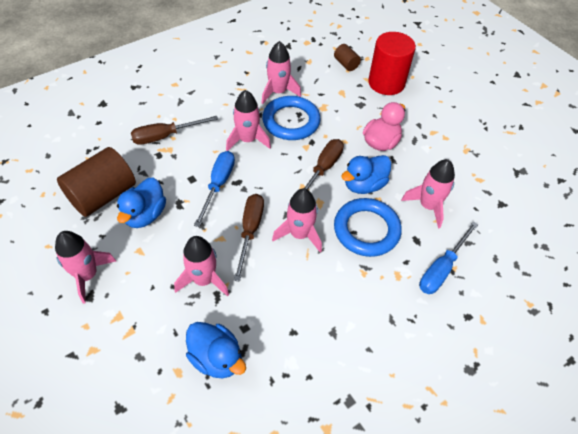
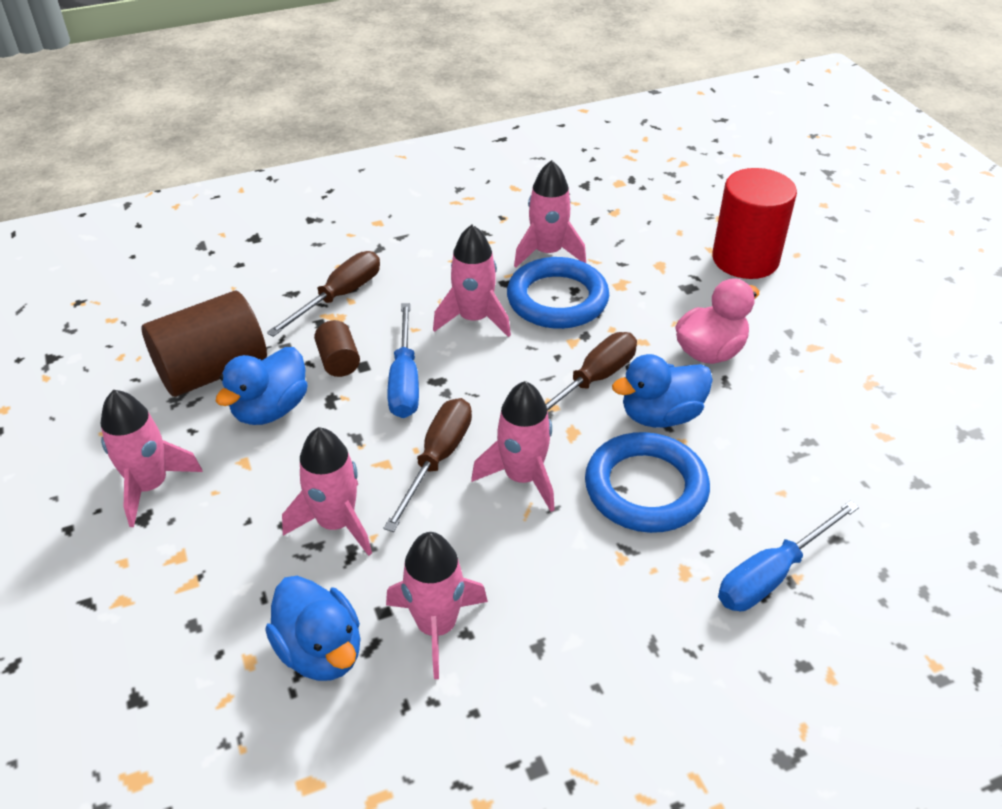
camera: 15 degrees right, 10 degrees down
brown screwdriver [131,116,218,145] -> brown screwdriver turned 135 degrees clockwise [267,251,380,337]
blue screwdriver [194,151,235,227] -> blue screwdriver turned 150 degrees clockwise [387,303,419,418]
brown cylinder [334,44,361,71] -> brown cylinder moved to [314,320,360,377]
pink rocket [401,159,455,229] -> pink rocket moved to [386,532,488,679]

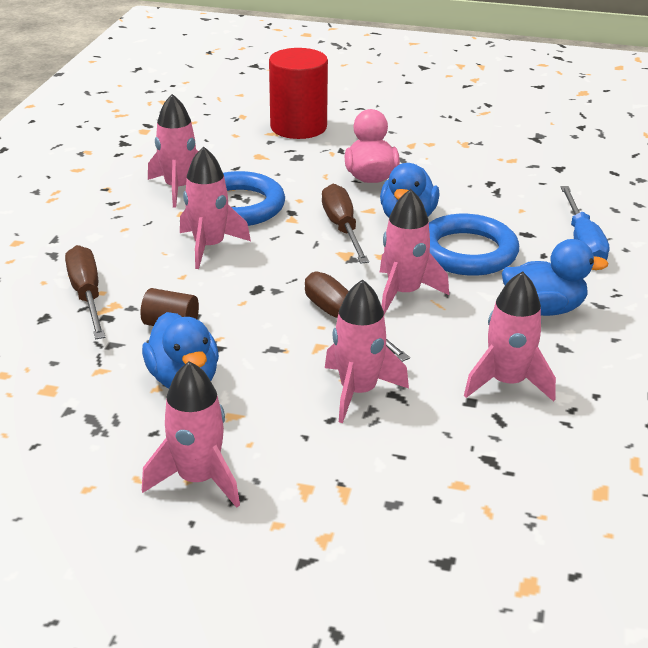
camera: 55 degrees left, 10 degrees down
brown cylinder [142,291,267,397] -> none
blue duck [265,576,360,681] -> blue duck moved to [502,239,608,316]
blue screwdriver [387,303,419,418] -> none

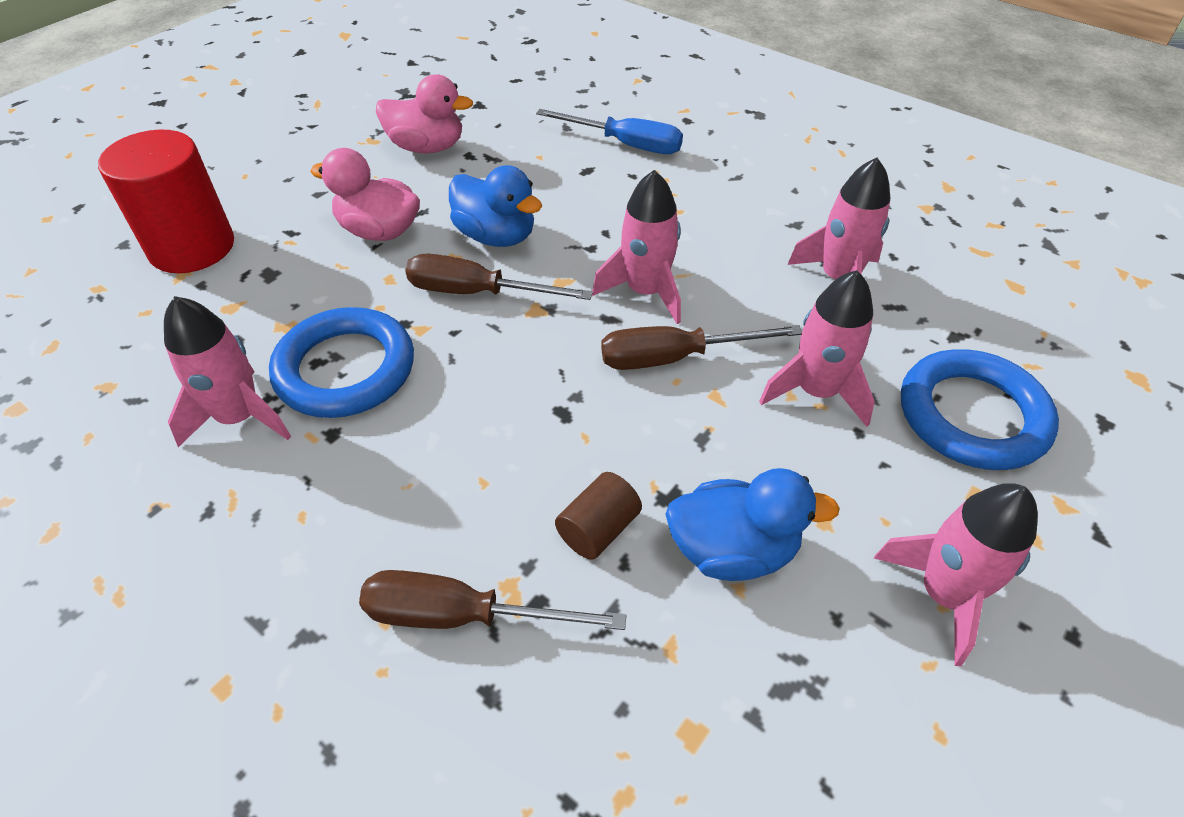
camera: 65 degrees left, 15 degrees up
pink rocket [180,146,251,269] -> none
blue ring [429,214,519,276] -> blue ring moved to [901,349,1059,470]
blue duck [502,239,608,316] -> none
none -> pink duck [376,74,473,153]

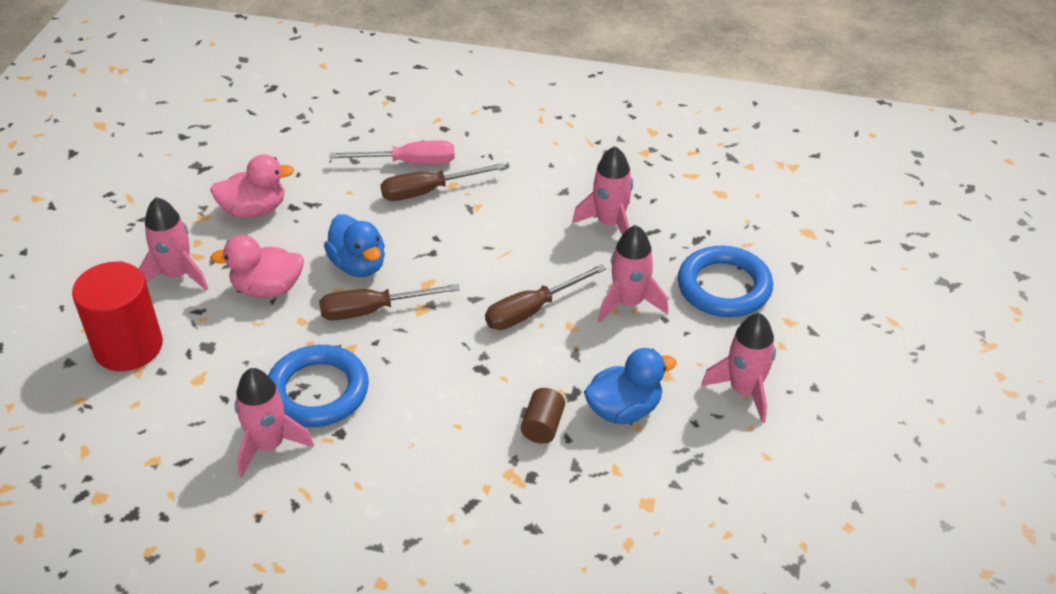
camera: 25 degrees left, 5 degrees down
brown screwdriver [359,570,626,630] -> brown screwdriver moved to [380,163,505,201]
blue duck [449,165,542,247] -> blue duck turned 45 degrees clockwise [324,215,385,277]
blue screwdriver [536,109,683,154] -> pink screwdriver [330,141,455,164]
pink rocket [592,170,681,324] -> pink rocket moved to [139,197,208,291]

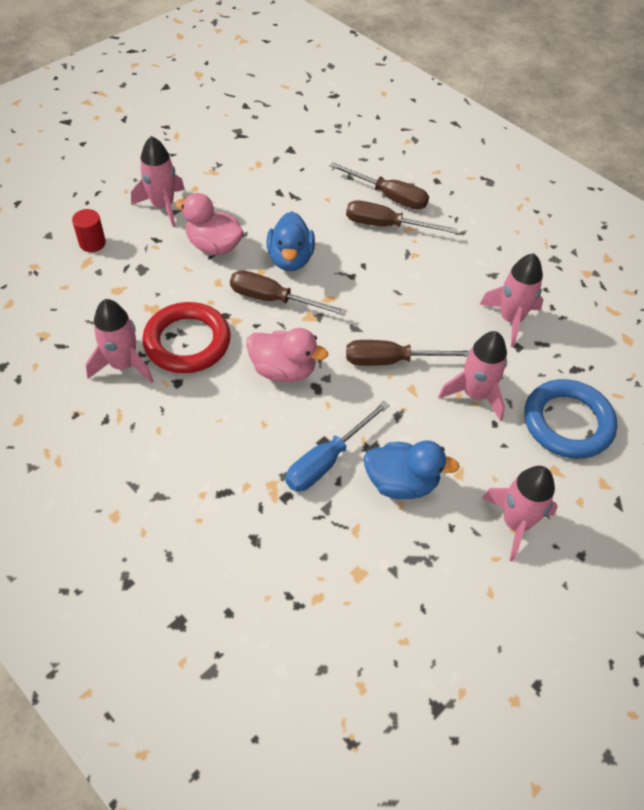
camera: 30 degrees right, 10 degrees up
red cylinder [72,262,163,371] -> red cylinder [72,209,106,252], size x0.48
pink duck [210,154,295,218] -> pink duck moved to [246,328,328,382]
blue ring [268,345,369,427] -> red ring [142,302,231,373]
pink screwdriver [330,141,455,164] -> brown screwdriver [330,162,429,209]
brown cylinder [521,388,565,444] -> blue screwdriver [285,401,390,492]

